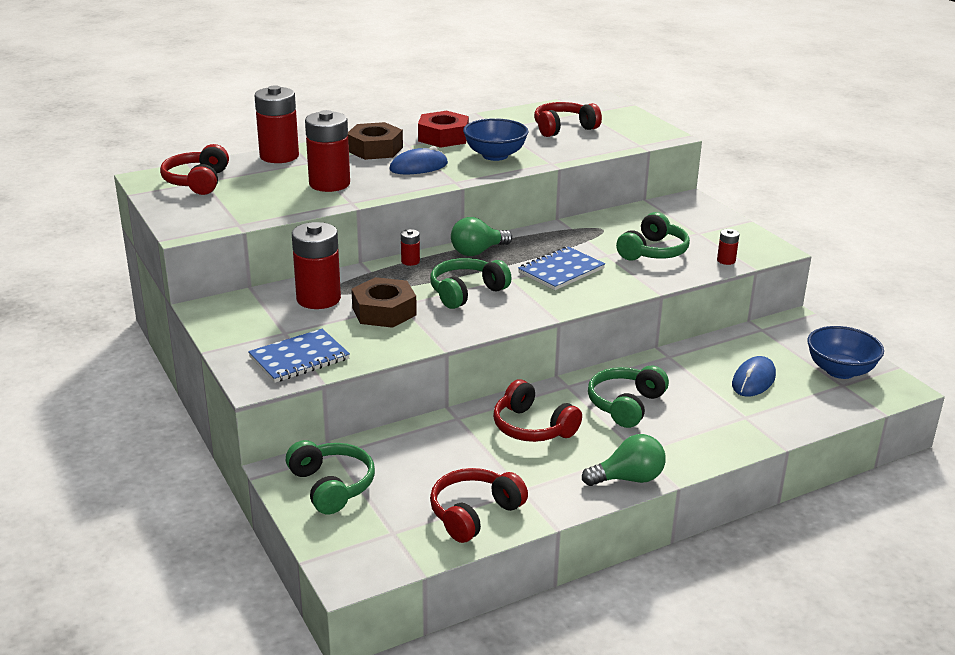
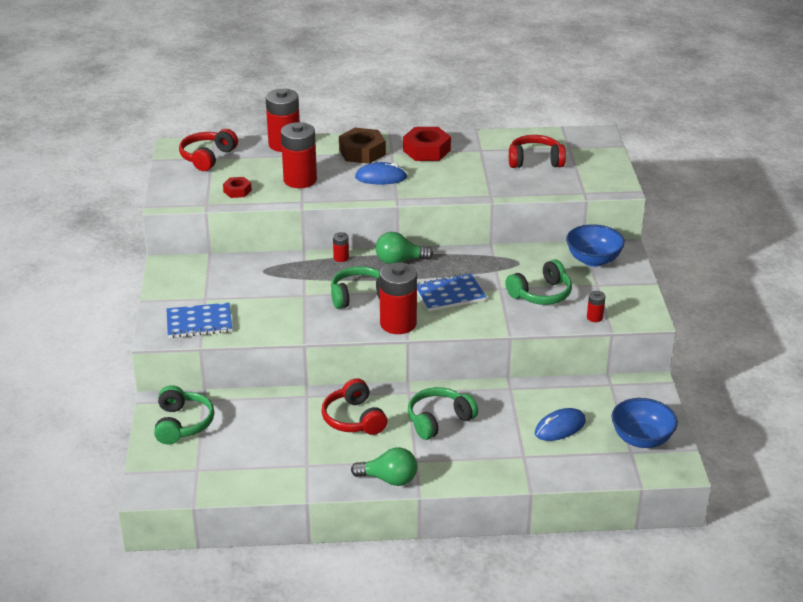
camera: 25 degrees right, 5 degrees up
red battery [292,222,341,309] -> red battery moved to [379,262,417,334]
brown nut [351,277,417,328] -> none
red headphones [430,468,528,543] -> none
blue bowl [463,118,529,161] -> blue bowl moved to [566,224,625,267]
none -> red nut [223,177,252,198]

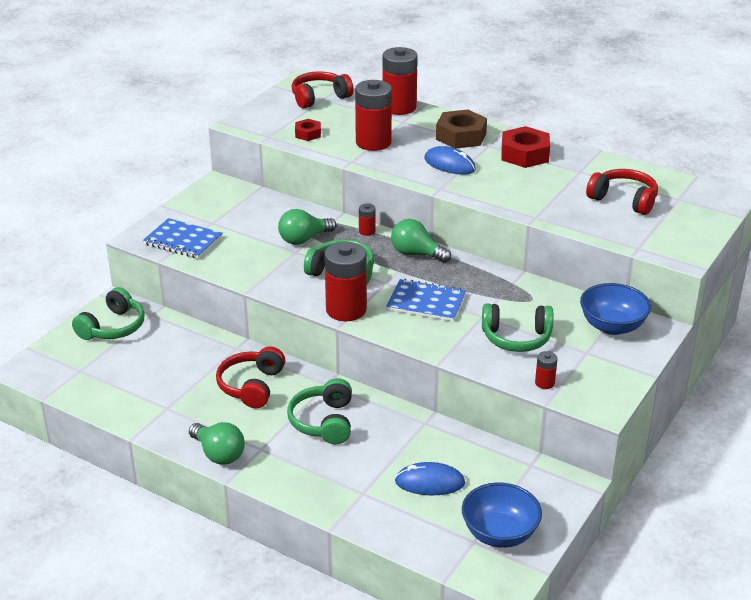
camera: 35 degrees right, 0 degrees up
green headphones [408,387,478,440] -> green headphones turned 90 degrees counterclockwise [287,378,352,444]
none -> green light bulb [278,209,337,245]

